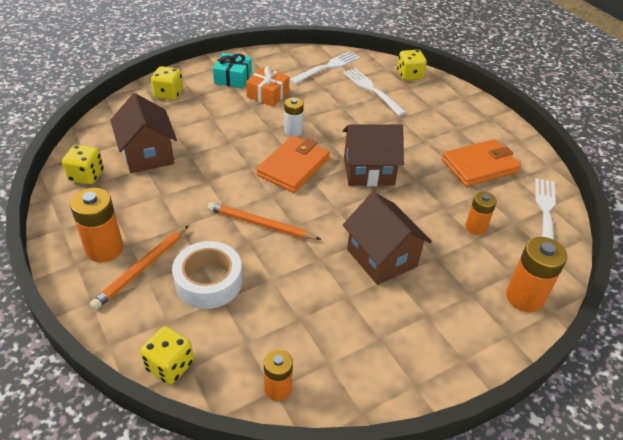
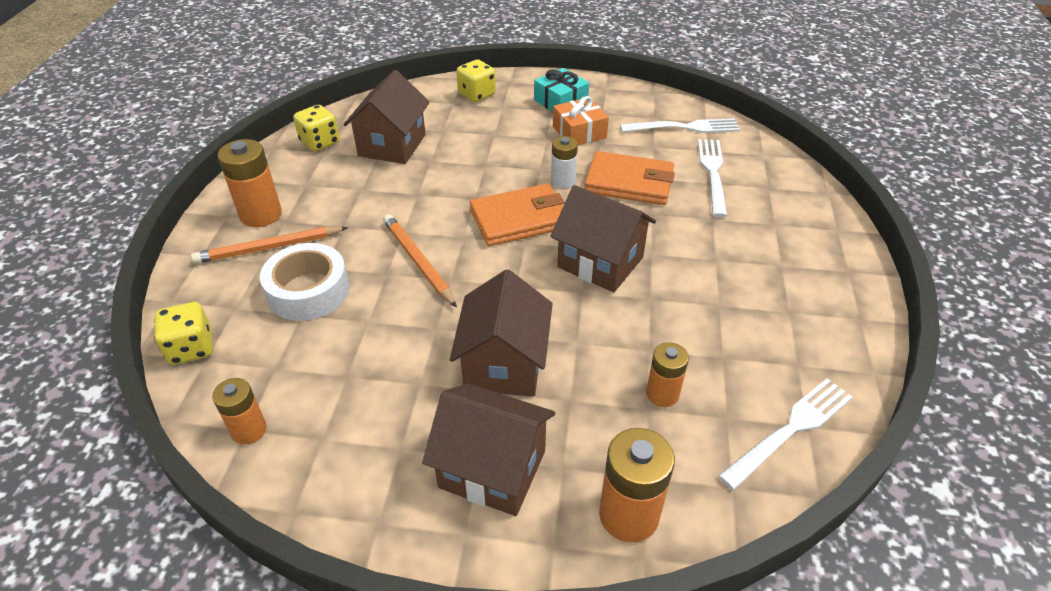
camera: 40 degrees right, 0 degrees up
yellow dice [397,50,427,81] -> none
orange wallet [442,139,521,187] -> orange wallet moved to [584,151,675,205]
none -> brown house [422,383,555,516]

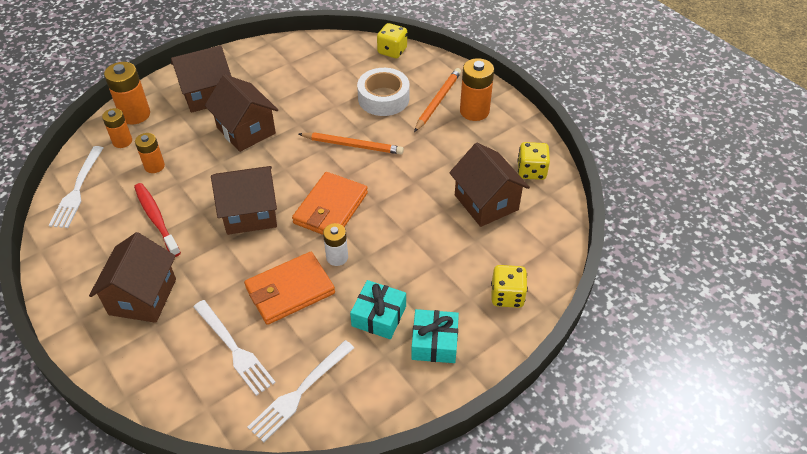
camera: 135 degrees right, 5 degrees up
orange battery [212,378,267,445] -> orange battery moved to [102,108,132,148]
orange gift [553,96,609,145] -> turquoise gift [350,280,406,339]
none -> brown house [89,232,176,323]
none -> red toothbrush [134,183,181,257]

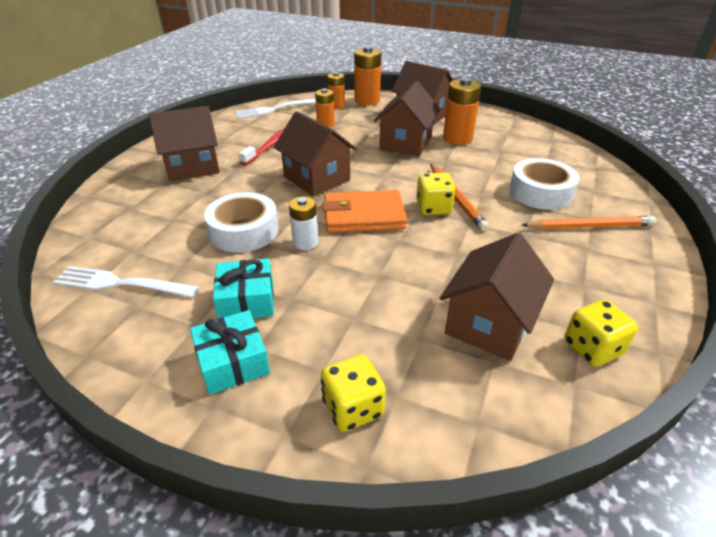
camera: 60 degrees right, 10 degrees down
white fork [193,300,276,396] -> none
orange wallet [244,252,335,325] -> white tape [204,192,279,253]
yellow dice [377,23,407,58] -> yellow dice moved to [416,173,456,215]
orange battery [460,58,494,121] -> orange battery moved to [443,78,481,145]

